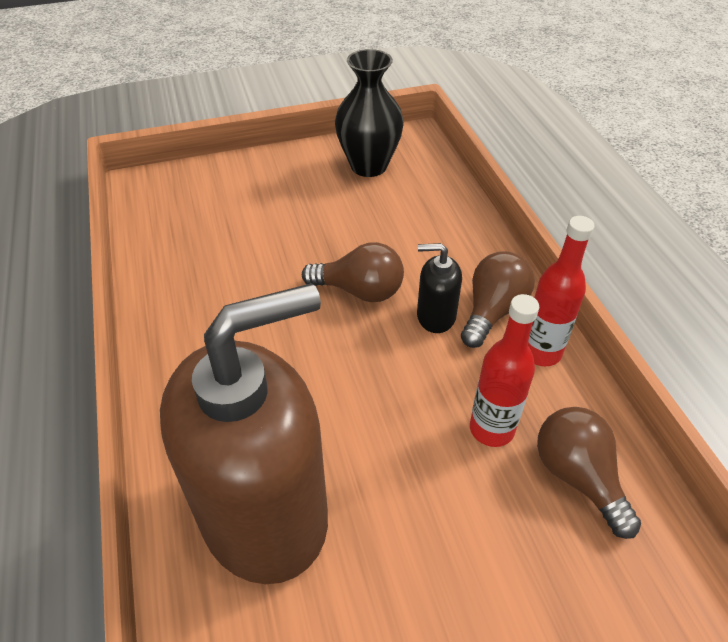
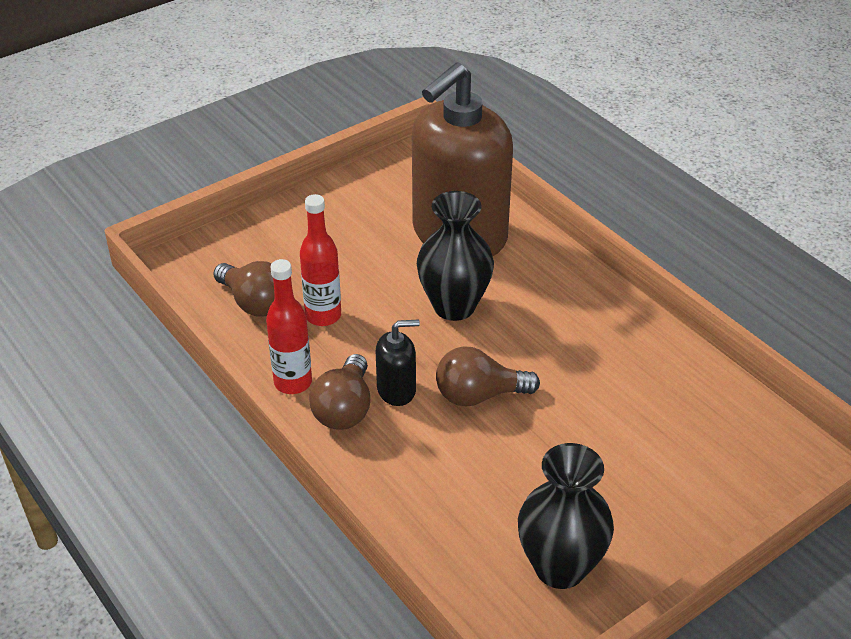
camera: 160 degrees right, 5 degrees down
none -> black vase [417,191,494,321]

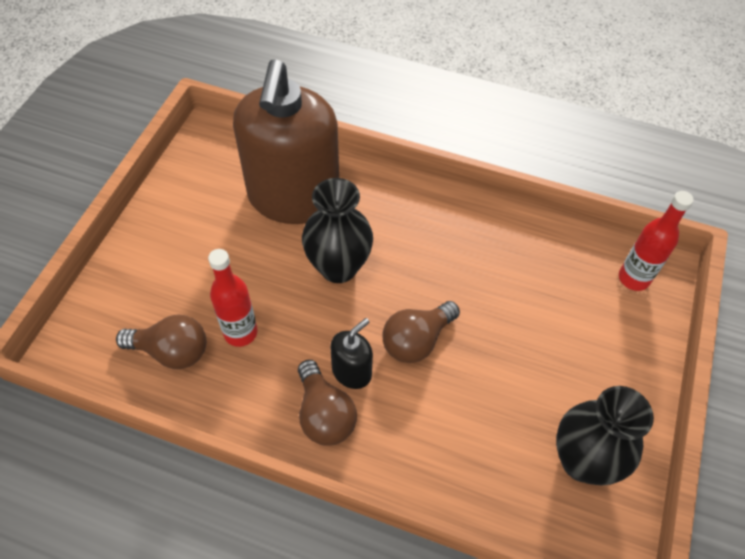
camera: 35 degrees left, 15 degrees up
red bottle [266,259,312,394] -> red bottle moved to [619,191,694,291]

